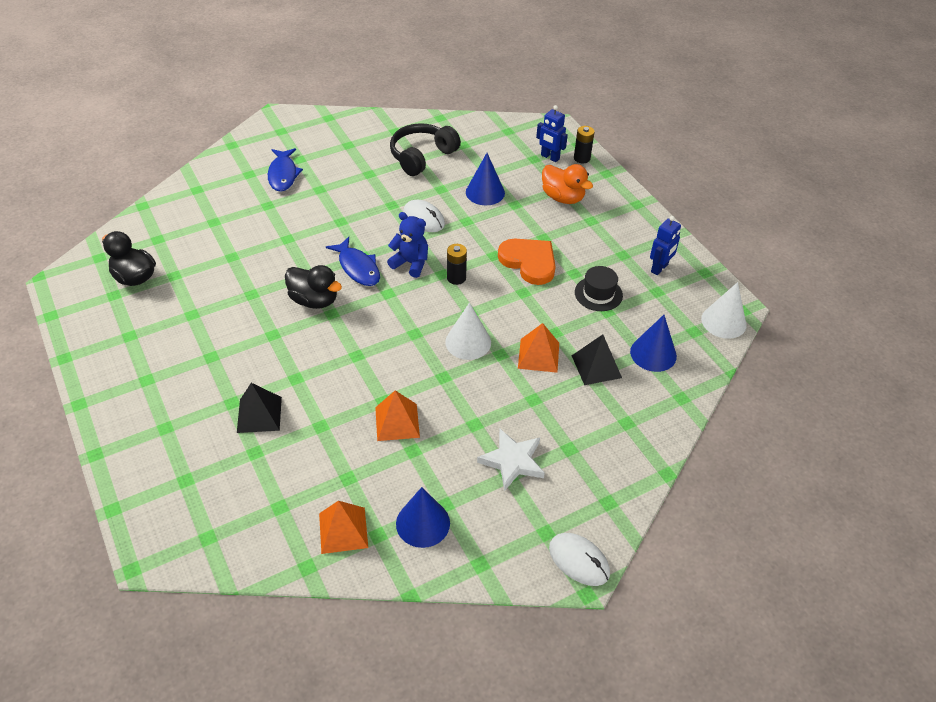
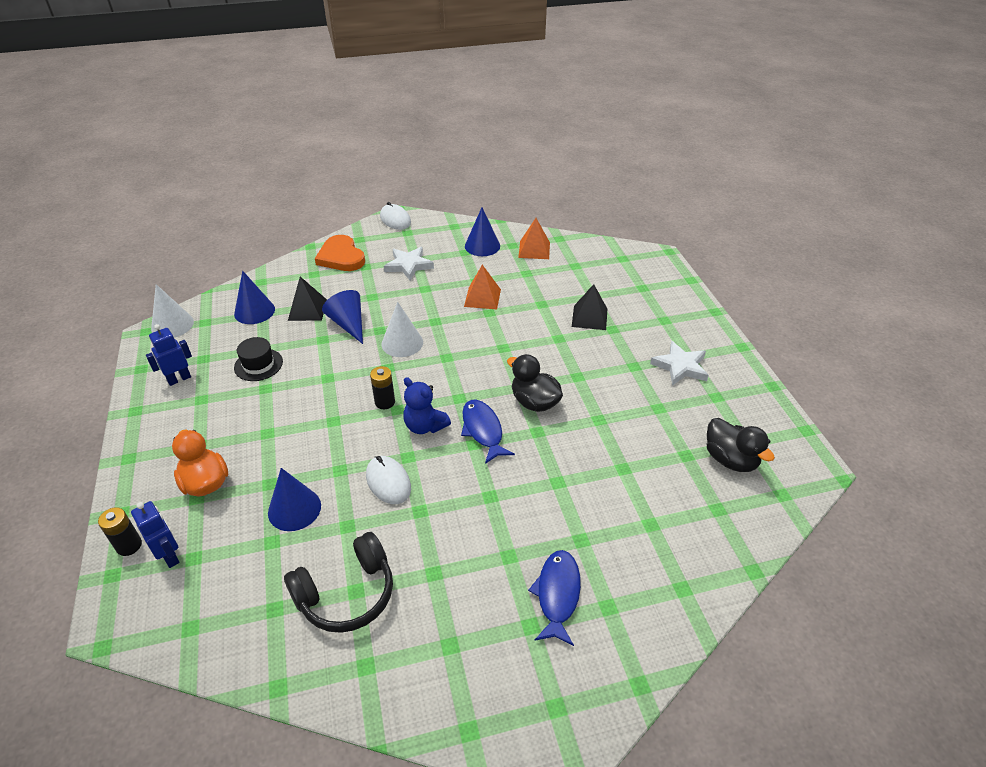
camera: 165 degrees left, 5 degrees down
orange heart [498,239,556,285] -> orange heart moved to [315,235,365,271]
orange pyramid [518,323,559,373] -> blue cone [322,290,363,344]
none -> white star [650,341,709,386]

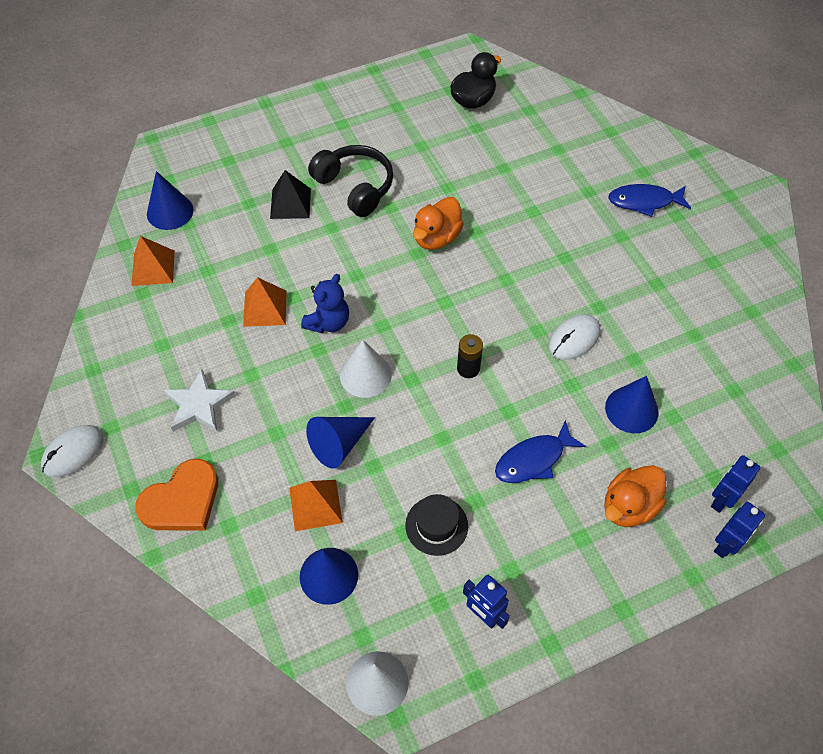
camera: 100 degrees left, 15 degrees up
black battery [98,507,142,556] -> blue robot [714,502,765,558]
black headphones [284,532,393,633] -> black headphones moved to [308,145,393,217]
black pyramid [288,277,327,321] -> orange pyramid [289,480,343,531]
blue teddy bear [403,377,451,434] -> blue teddy bear moved to [301,274,349,333]
blue fish [461,400,515,464] -> blue fish moved to [495,420,586,483]
blue cone [465,207,500,256] -> blue cone moved to [147,171,193,230]
black duck [507,354,563,412] -> orange duck [413,197,464,250]
white star [650,341,709,386] -> none

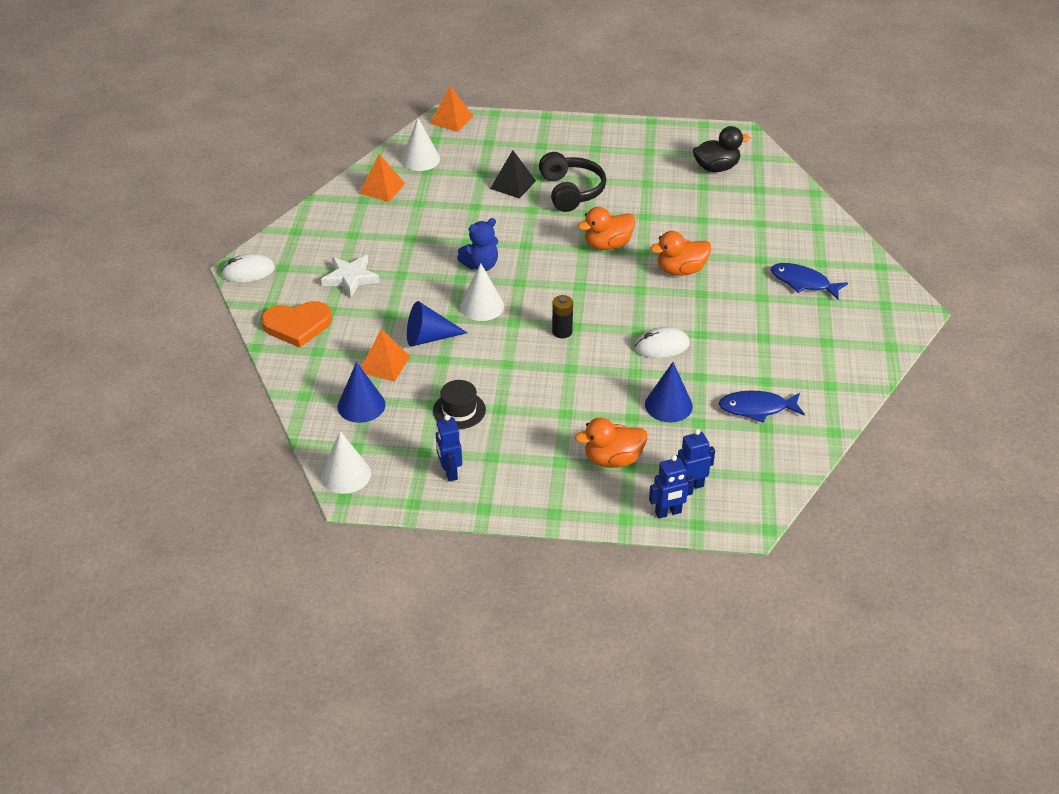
camera: 30 degrees right, 15 degrees down
blue cone [147,171,193,230] -> white cone [401,118,440,171]
orange pyramid [243,277,287,327] -> orange pyramid moved to [430,86,473,132]
blue fish [495,420,586,483] -> blue fish moved to [719,391,805,423]
none -> orange duck [650,231,711,276]

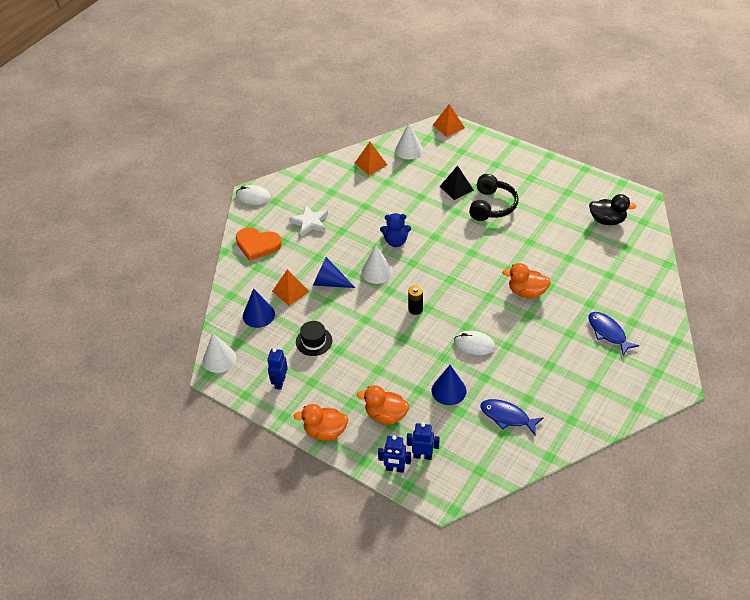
camera: 30 degrees right, 5 degrees up
orange duck [577,207,636,250] -> orange duck moved to [294,404,348,441]

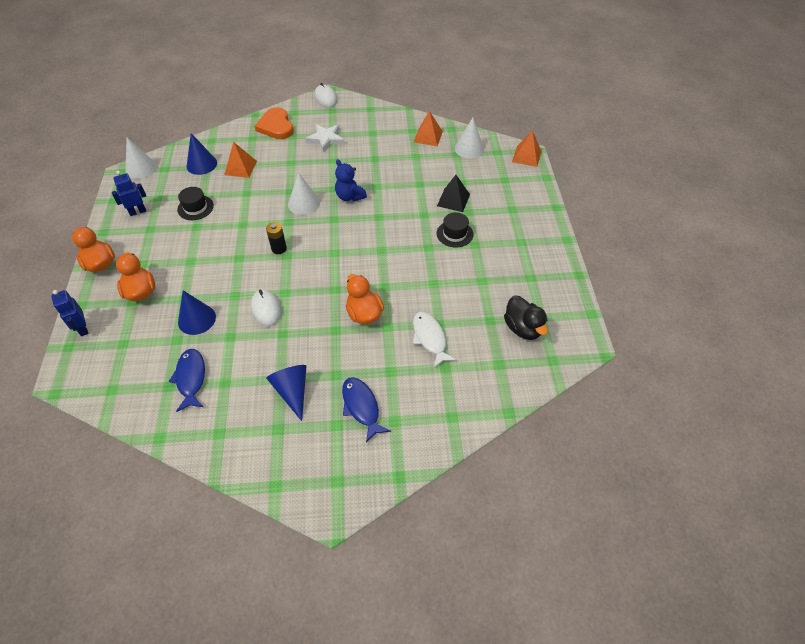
camera: 50 degrees right, 5 degrees up
blue cone [313,257,355,288] -> blue cone moved to [266,365,306,421]
blue robot [407,423,440,460] -> none
black headphones [469,174,518,221] -> black hat [437,212,473,248]
blue fish [588,312,639,356] -> blue fish turned 45 degrees counterclockwise [342,377,391,443]
none -> white fish [413,312,457,368]

